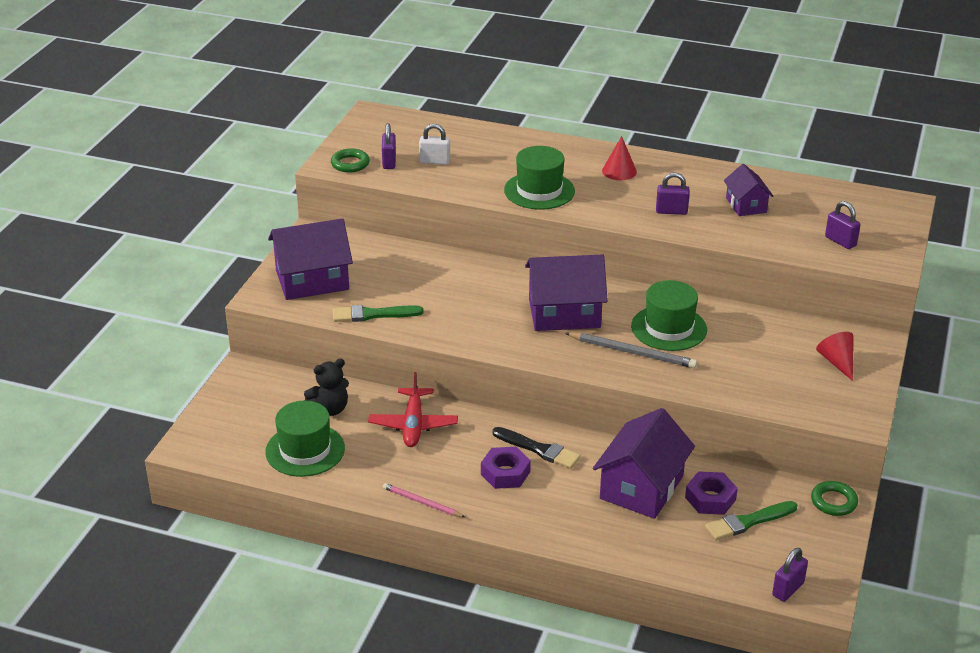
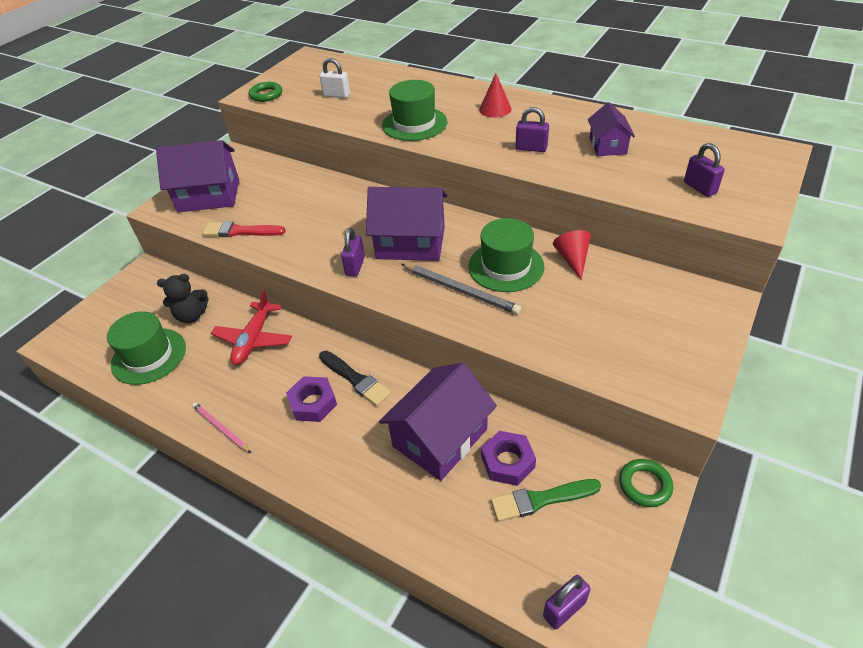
camera: 15 degrees right, 10 degrees up
green brush [333,305,424,322] -> red brush [202,222,286,237]
purple padlock [382,123,396,169] -> purple padlock moved to [341,228,365,276]
red cone [816,332,853,381] -> red cone moved to [553,230,591,279]

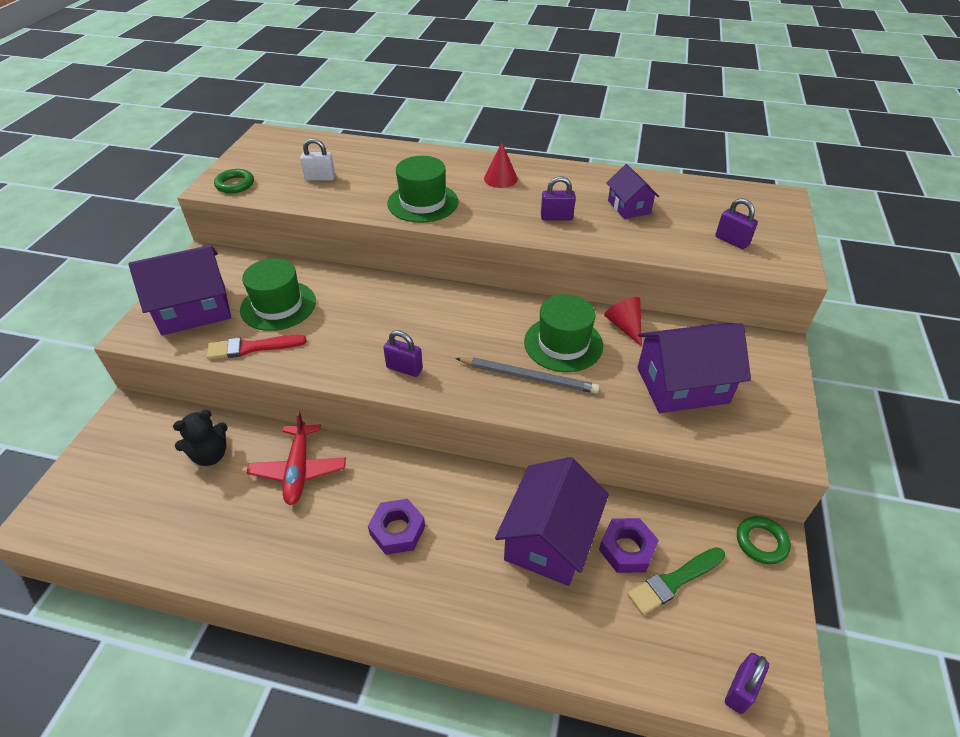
camera: 20 degrees left, 0 degrees up
green hat [107,311,186,385] -> green hat moved to [240,258,316,331]
pink pencil [192,402,251,453] -> none
black brush [319,351,391,406] -> none
purple padlock [341,228,365,276] -> purple padlock turned 60 degrees counterclockwise [383,330,423,377]
purple house [366,187,447,261] -> purple house moved to [637,323,751,413]

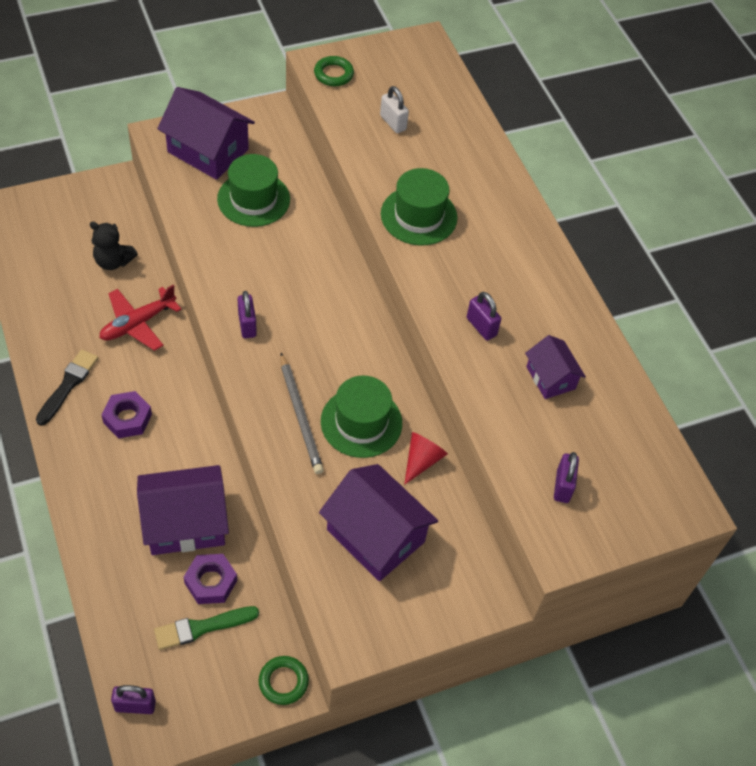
camera: 50 degrees right, 10 degrees up
red brush [207,335,307,360] -> none
red cone [484,142,518,188] -> none
purple house [606,164,659,219] -> purple house turned 60 degrees counterclockwise [525,335,586,399]
green brush [627,547,725,615] -> green brush turned 45 degrees counterclockwise [154,606,259,650]
none -> black brush [36,350,98,426]

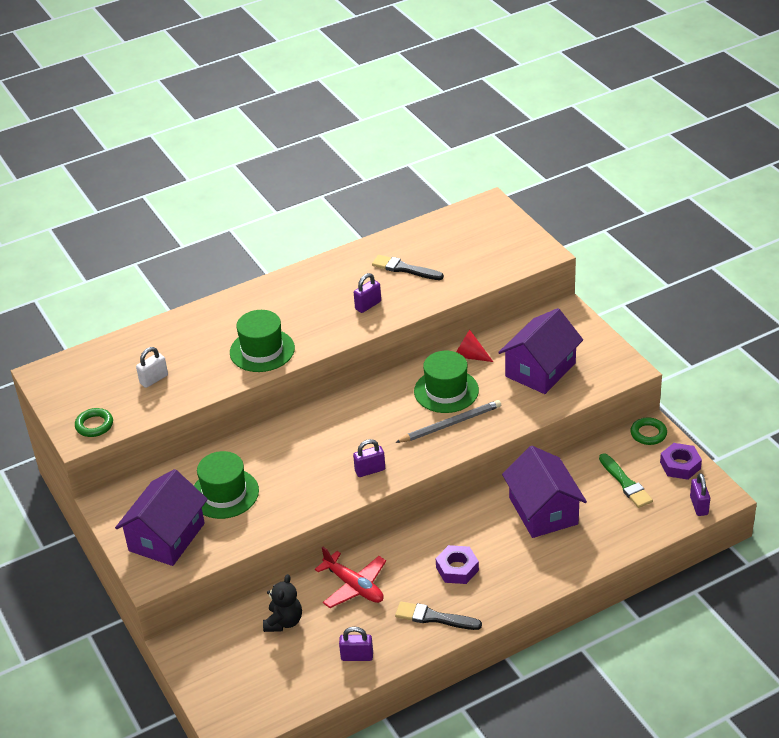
camera: 90 degrees left, 15 degrees down
purple nut [184,554,237,604] -> purple nut moved to [660,443,702,480]
purple house [525,335,586,399] -> black brush [372,255,444,280]
purple padlock [554,452,579,503] -> purple padlock moved to [339,627,373,661]

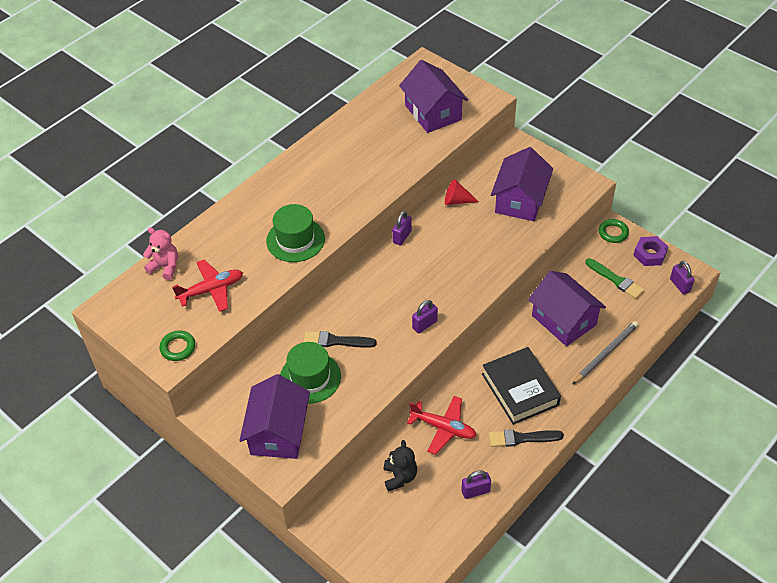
camera: 20 degrees left, 10 degrees up
white padlock [136,347,168,388] -> red plane [172,260,243,312]
purple padlock [354,273,381,313] -> purple padlock moved to [392,211,412,246]
black brush [372,255,444,280] -> black brush moved to [304,331,377,348]
grey pencil [395,400,501,443] -> grey pencil moved to [572,321,638,384]
green hat [414,351,479,413] -> none
purple nut [436,545,479,584] -> black book [482,347,561,425]
none -> pink teddy bear [143,227,178,280]
none -> purple house [399,60,468,133]

